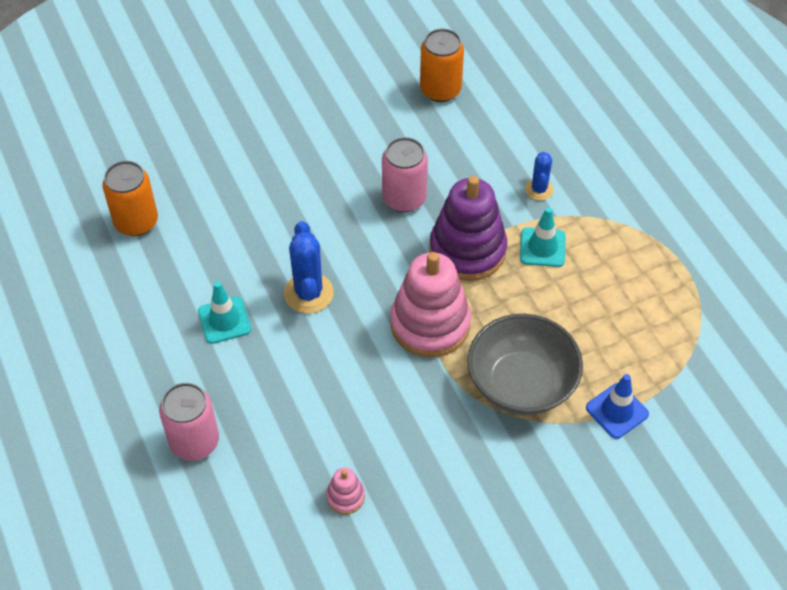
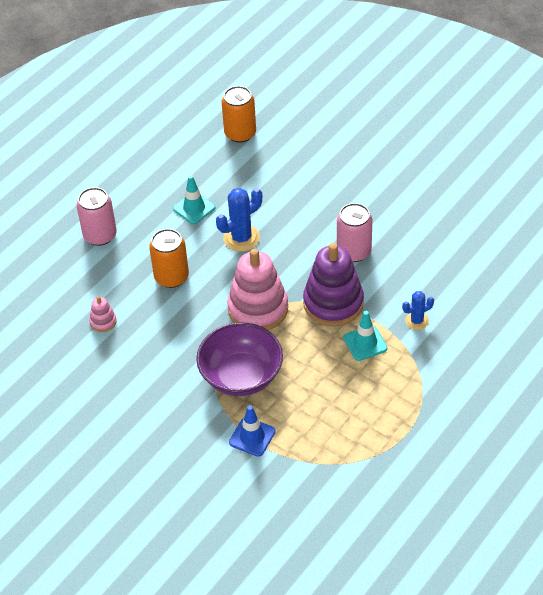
camera: 65 degrees right, 5 degrees down
orange can [420,29,464,102] -> orange can moved to [149,229,189,288]
grey bowl [468,314,583,415] -> purple bowl [196,323,283,396]

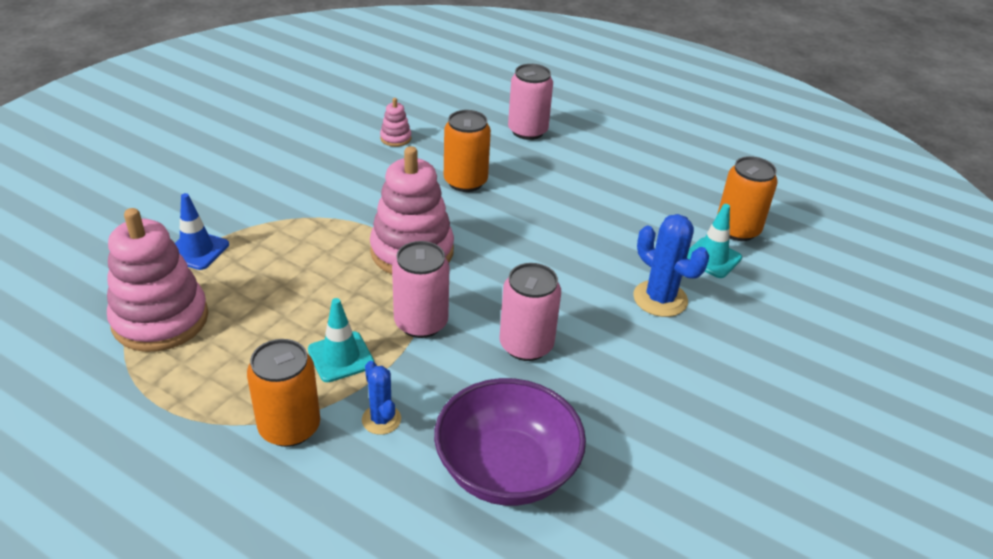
camera: 80 degrees right, 10 degrees down
turquoise traffic cone [173,175,215,224] -> turquoise traffic cone moved to [687,204,742,278]
purple bowl [196,323,283,396] -> purple bowl moved to [434,378,586,506]
blue cactus [216,188,262,252] -> blue cactus moved to [633,214,709,317]
purple stacking toy [303,243,364,326] -> pink can [392,241,450,338]
none -> pink stacking toy [107,208,208,352]
none -> orange can [247,339,320,447]

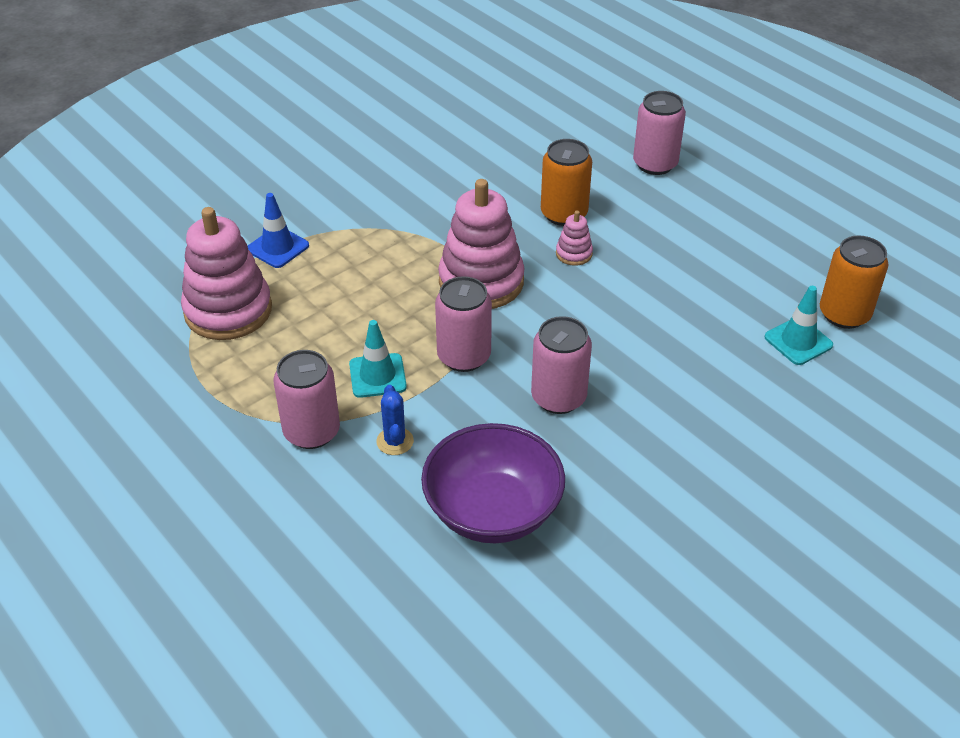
camera: 20 degrees right, 5 degrees up
orange can [247,339,320,447] -> pink can [274,350,340,449]
pink stacking toy [380,98,411,147] -> pink stacking toy moved to [556,211,593,266]
blue cactus [633,214,709,317] -> none

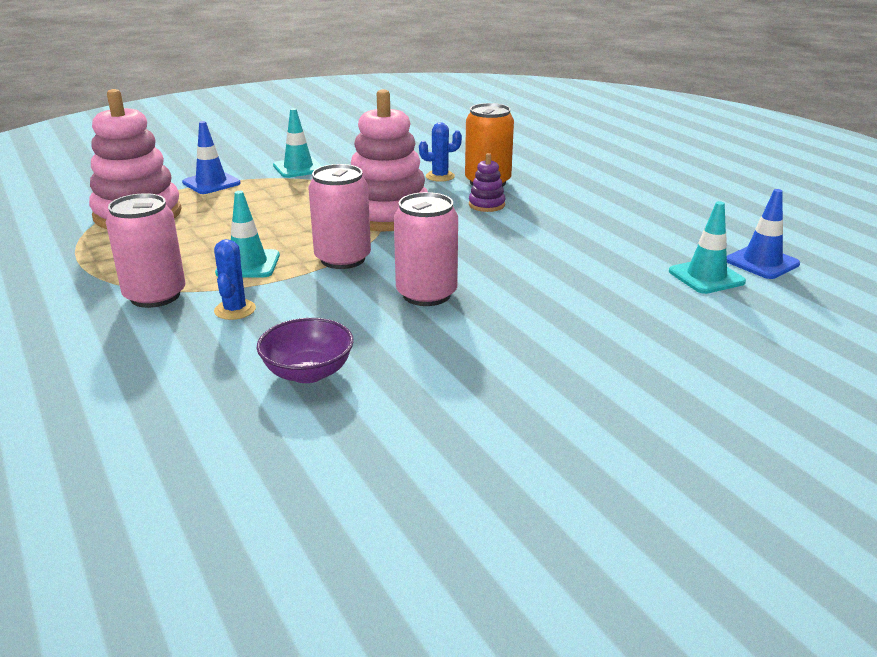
camera: 10 degrees right, 15 degrees down
purple bowl [421,423,565,543] -> purple bowl [257,318,354,383], size x0.57
pink stacking toy [556,211,593,266] -> purple stacking toy [469,153,505,212]
pink can [633,91,686,175] -> none
orange can [820,235,889,329] -> blue traffic cone [727,189,800,279]
none -> turquoise traffic cone [273,108,322,178]
none -> blue cactus [419,122,462,182]

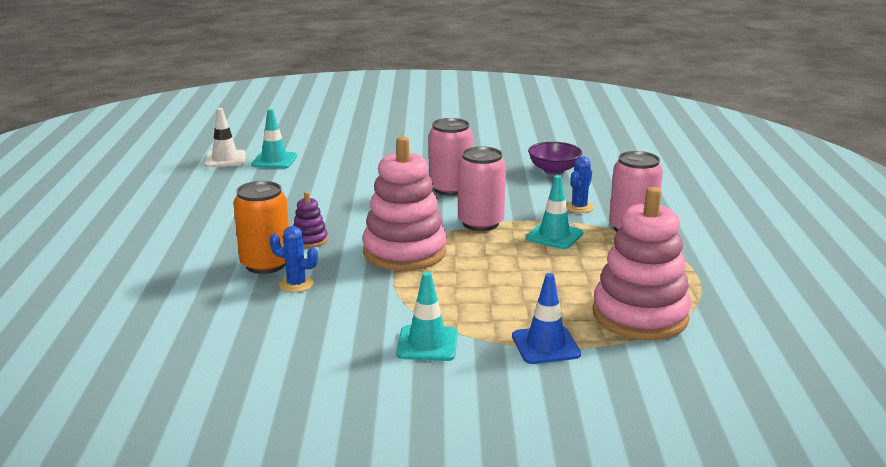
camera: 150 degrees left, 5 degrees down
blue traffic cone [727,189,800,279] -> white traffic cone [204,108,246,167]

